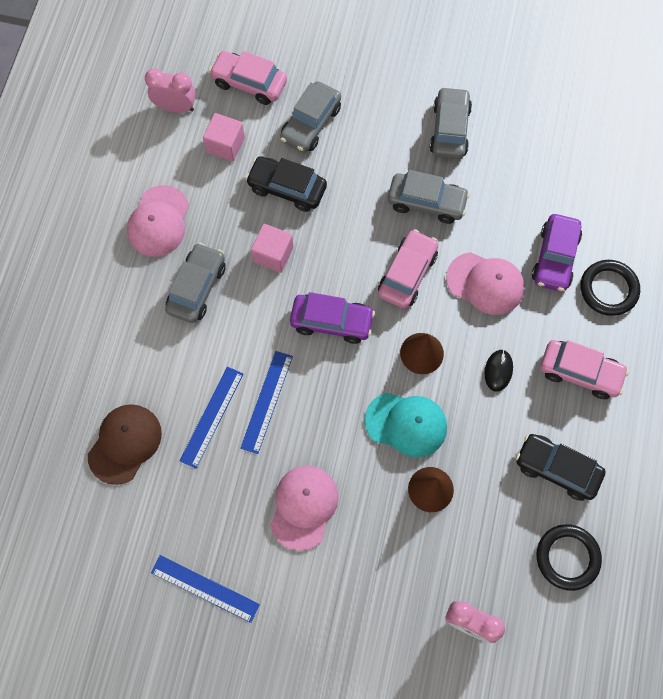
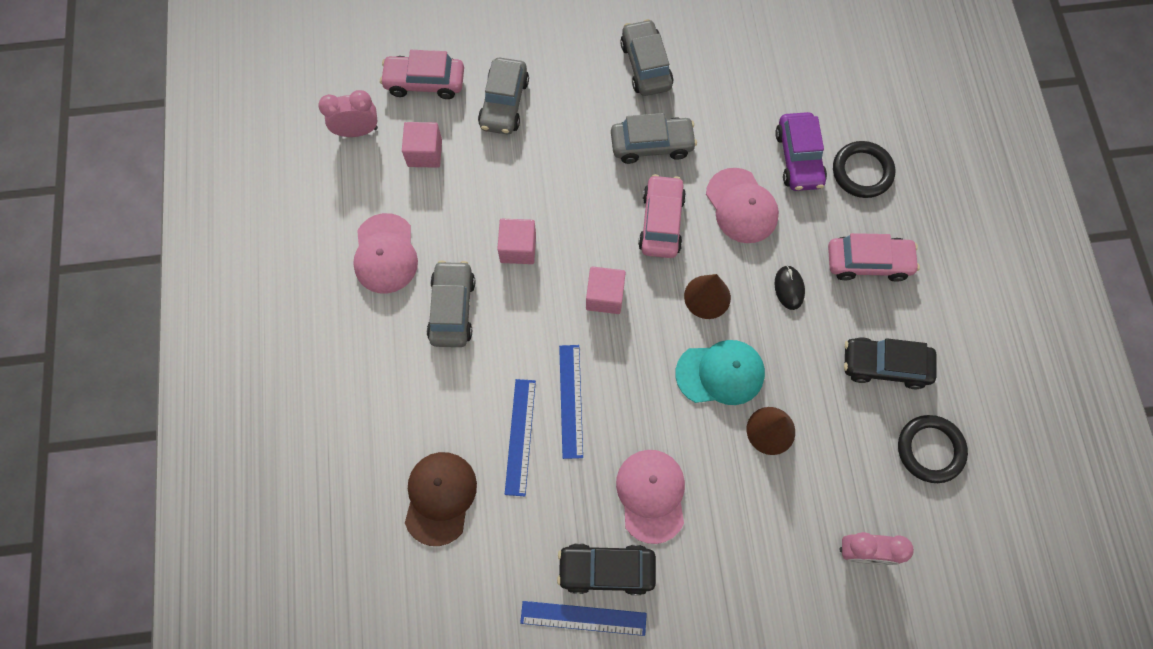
camera: 20 degrees left, 0 degrees up
black car [245,156,327,212] -> black car moved to [557,543,656,595]
purple car [290,292,375,344] -> pink cube [586,266,626,314]
pink cap [446,252,524,315] -> pink cap turned 60 degrees clockwise [706,168,779,243]

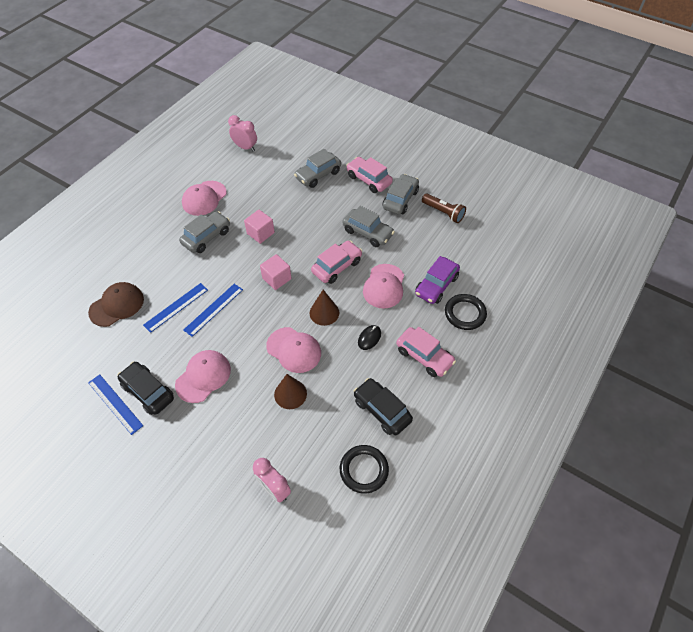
camera: 40 degrees right, 15 degrees down
pink car [380,50,464,99] -> pink car moved to [346,157,393,193]
pink cube [402,122,442,168] -> none
turquoise cap [675,340,765,405] -> pink cap [266,327,321,373]
none -> brown flashlight [422,193,466,223]

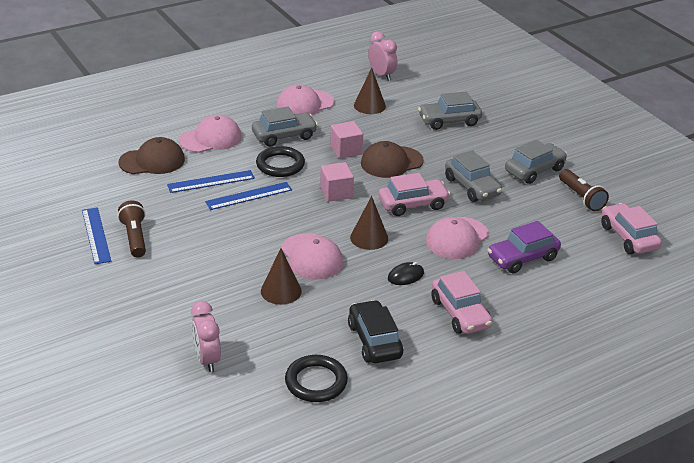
camera: 25 degrees right, 20 degrees down
black car [117,361,174,415] -> brown flashlight [118,200,146,258]
pink cap [175,350,231,403] -> pink cap moved to [179,115,241,153]
pink car [346,157,393,193] -> pink car moved to [601,203,662,254]
black ring [445,294,487,330] -> black ring moved to [256,146,305,177]
none -> brown cone [354,68,386,114]
none -> brown cap [361,141,424,178]

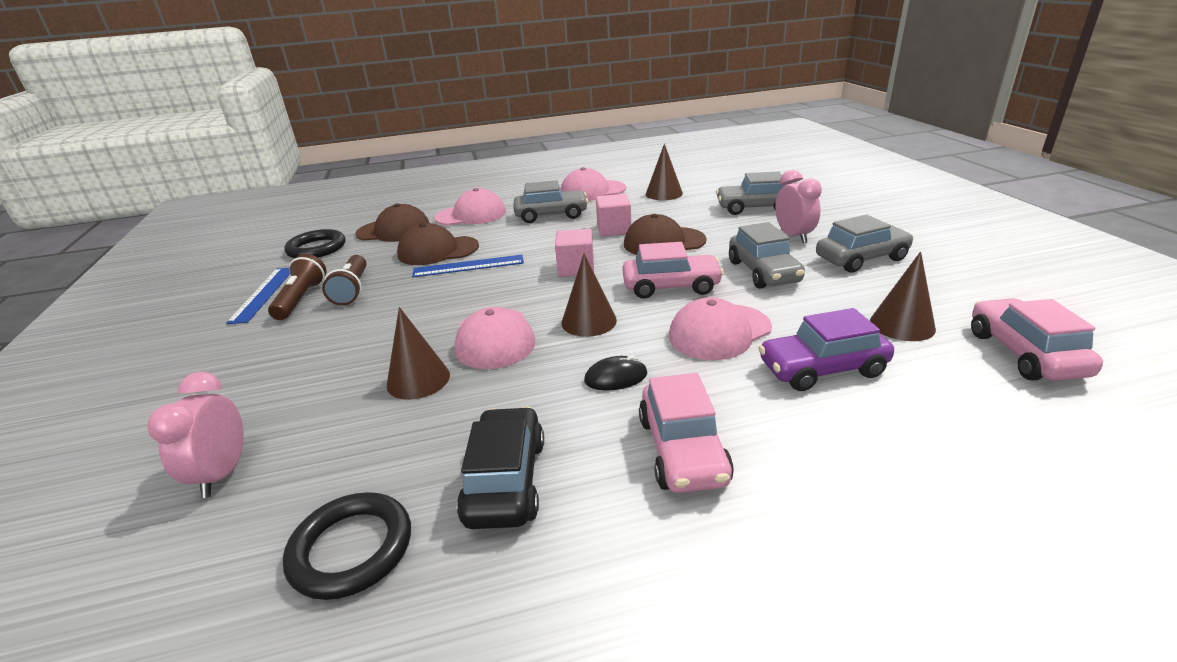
camera: 20 degrees right, 5 degrees down
blue ruler [167,170,255,193] -> brown cap [397,223,479,265]
black ring [256,146,305,177] -> black ring moved to [284,229,345,258]
pink clock [368,32,397,81] -> pink clock moved to [775,170,822,243]
brown flashlight [559,169,609,211] -> brown flashlight moved to [322,255,367,306]
none -> brown cone [870,251,936,341]

